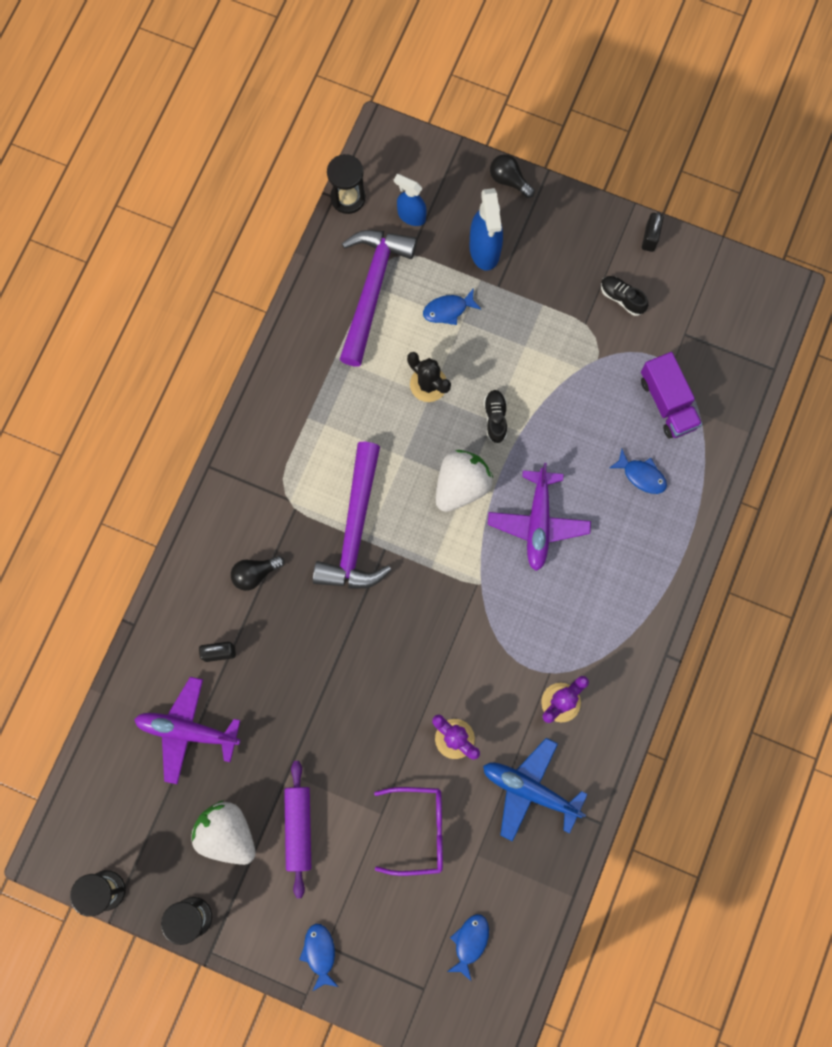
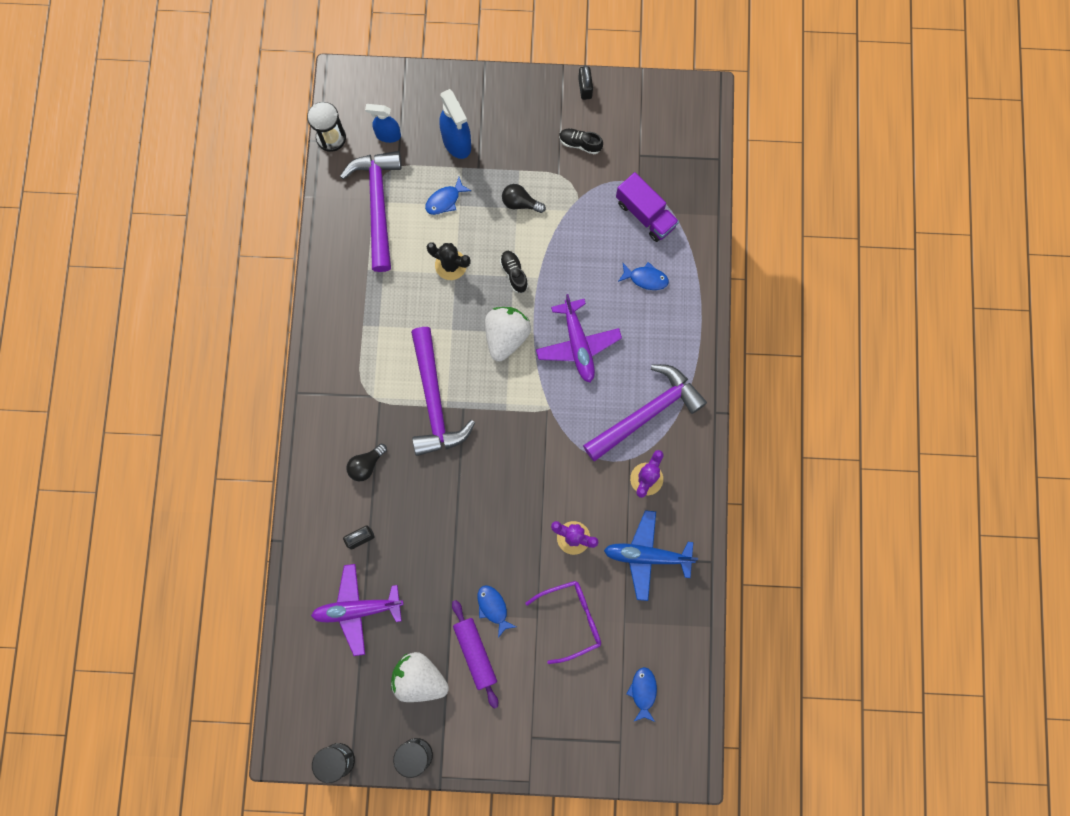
camera: 20 degrees left, 0 degrees up
blue fish [299,924,339,992] -> blue fish moved to [477,585,516,638]
black light bulb [490,154,535,198] -> black light bulb moved to [502,184,546,213]
none -> purple hammer [583,364,707,461]

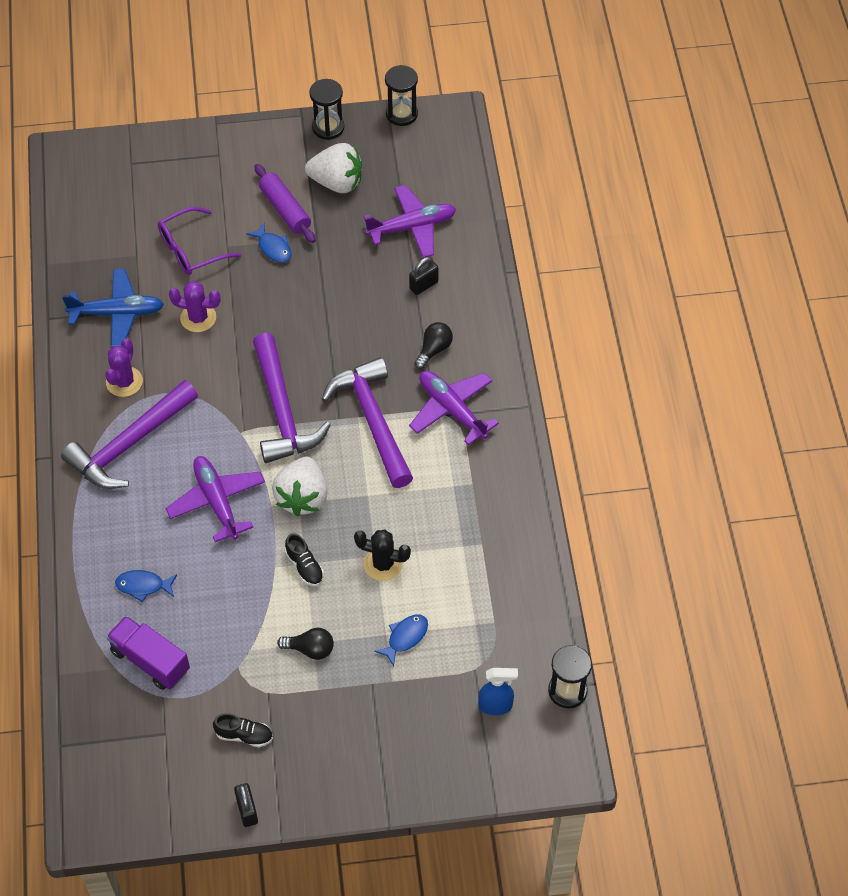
camera: 170 degrees right, 20 degrees down
purple hammer [340,151,402,272] -> purple hammer moved to [253,333,331,463]
blue spray bottle [439,89,471,159] -> none
blue fish [626,667,657,722] -> none
none -> purple plane [409,370,499,445]

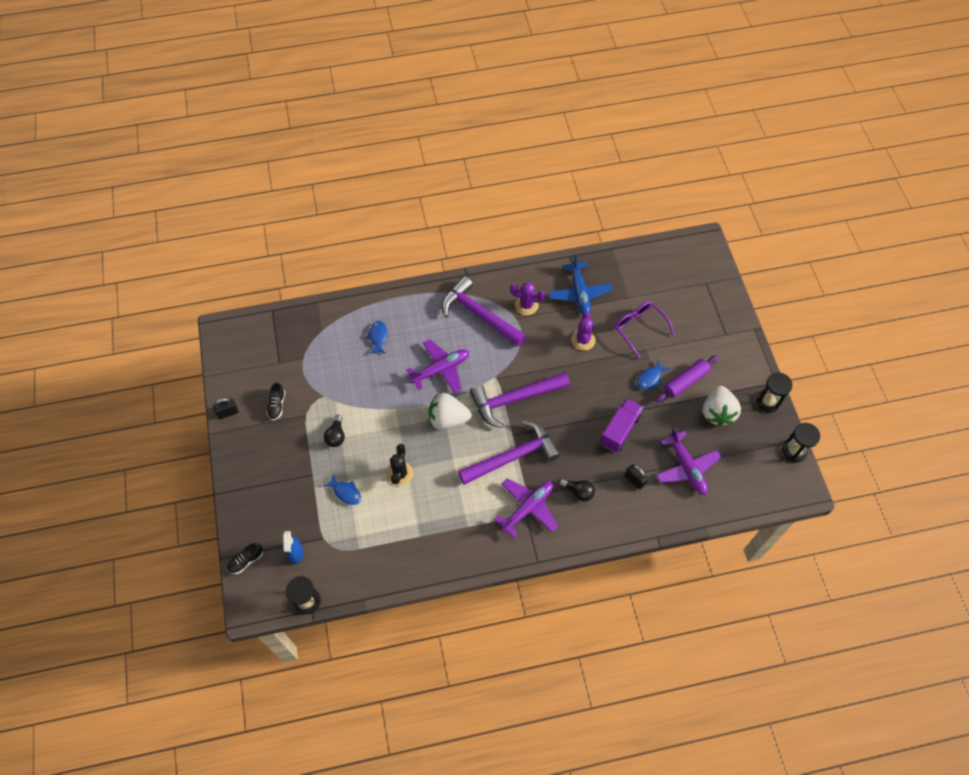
camera: 85 degrees right, 5 degrees up
purple truck [106,616,190,690] -> purple truck moved to [600,398,643,452]
black shoe [285,533,324,586] -> black shoe moved to [227,543,263,574]

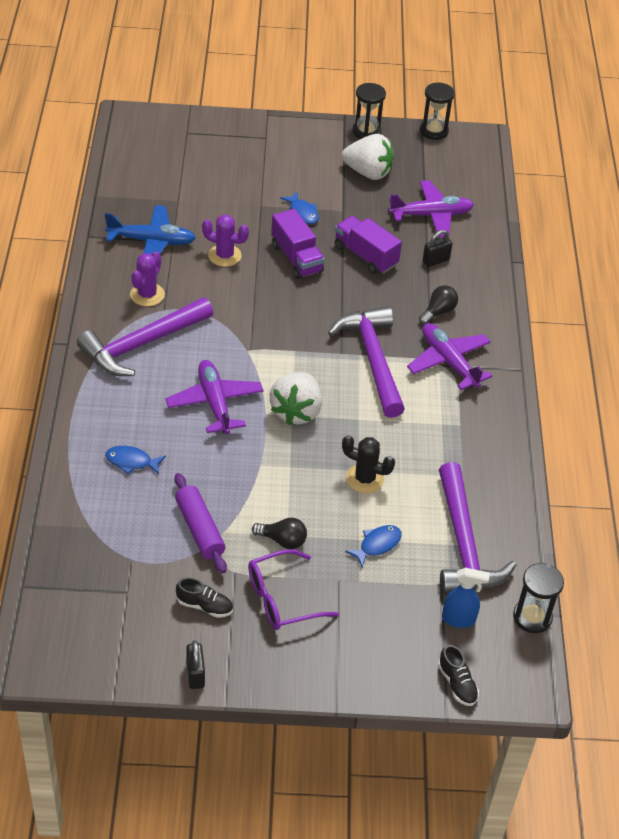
camera: 80 degrees left, 15 degrees down
purple hammer [470,372,570,428] -> purple hammer moved to [439,462,516,594]
purple glasses [614,301,674,359] -> purple glasses moved to [248,549,339,630]
purple rolling pin [656,355,718,402] -> purple rolling pin moved to [174,473,227,573]
none -> purple truck [271,209,325,279]

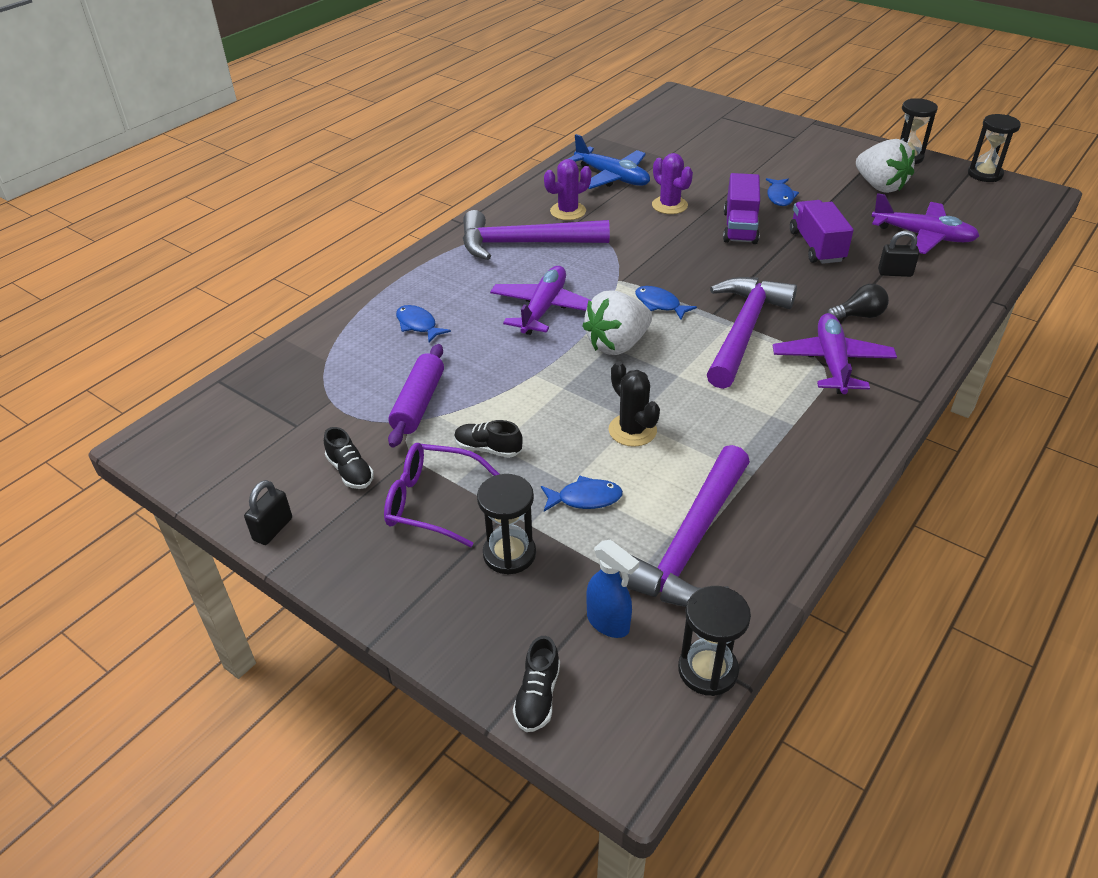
camera: 40 degrees right, 5 degrees down
black light bulb [252,517,307,549] -> black shoe [454,420,523,458]
none -> black hourglass [477,474,536,575]
none -> blue fish [635,286,697,320]

